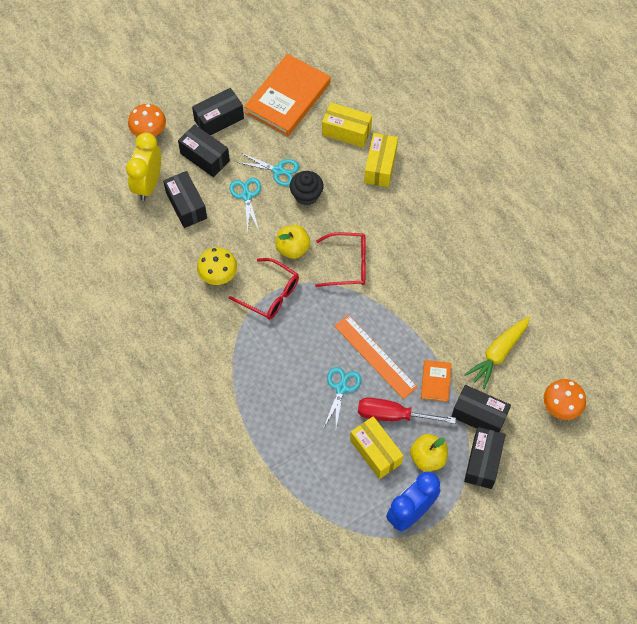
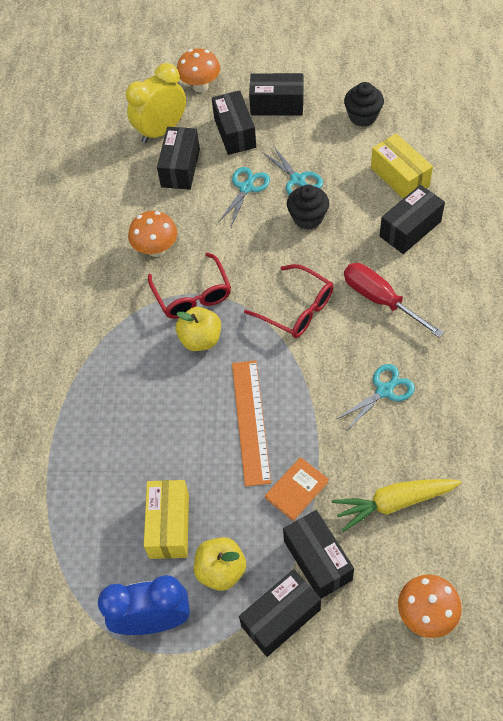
camera: 40 degrees right, 5 degrees down
yellow mushroom [197,247,237,285] -> orange mushroom [128,211,177,257]
orange book [244,54,330,136] -> black cupcake [344,82,384,127]
yellow apple [276,225,310,259] -> yellow apple moved to [176,307,221,351]
turquoise scissors [324,367,361,427] -> turquoise scissors moved to [335,364,415,430]
red screwdriver [358,397,456,424] -> red screwdriver moved to [344,263,444,338]
yellow box [364,133,398,187] -> black box [380,185,445,254]

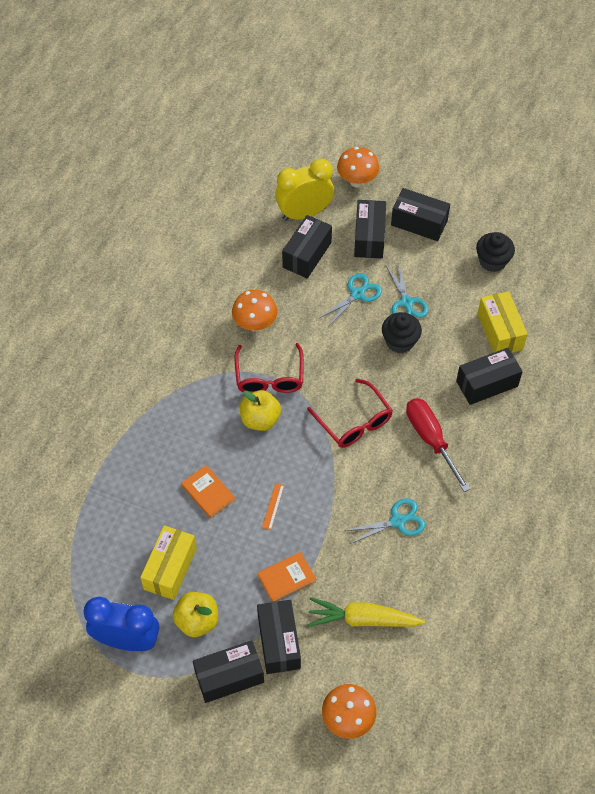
camera: 15 degrees right, 0 degrees up
orange ruler [232,360,271,487] -> orange ruler [262,483,284,530], size x0.41
none -> orange book [181,465,235,518]

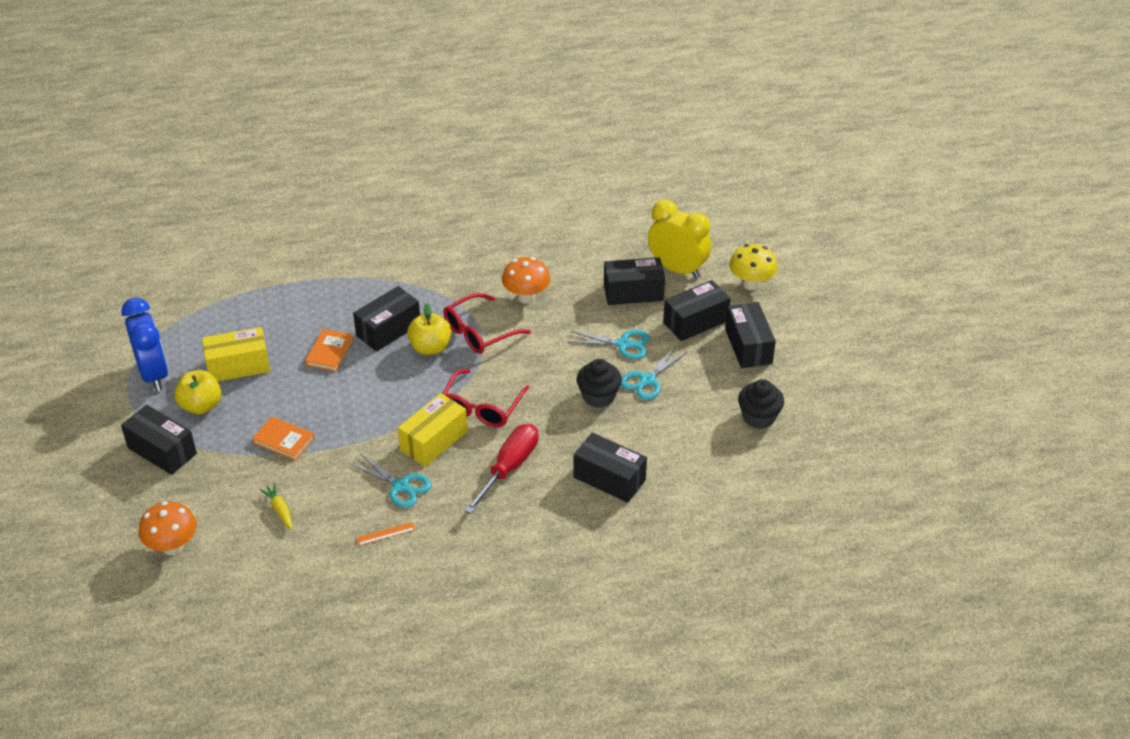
camera: 55 degrees right, 15 degrees down
black box [257,600,301,674] -> black box moved to [353,286,420,352]
orange ruler [262,483,284,530] -> orange ruler moved to [356,522,415,546]
yellow carrot [307,597,425,627] -> yellow carrot [259,483,292,529], size x0.52
orange mushroom [337,147,380,188] -> yellow mushroom [729,244,778,290]
yellow box [477,291,528,353] -> yellow box moved to [398,393,468,467]

